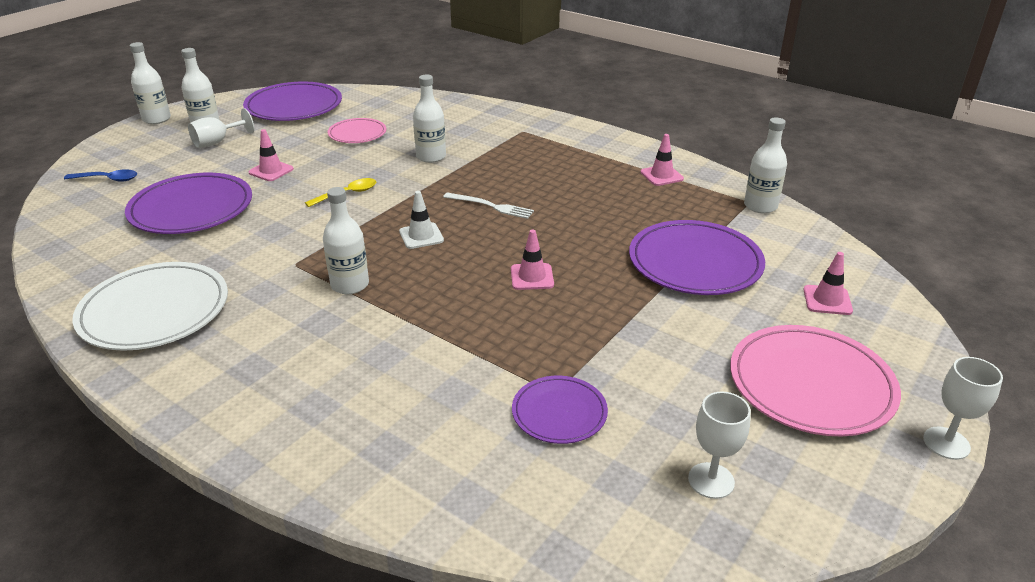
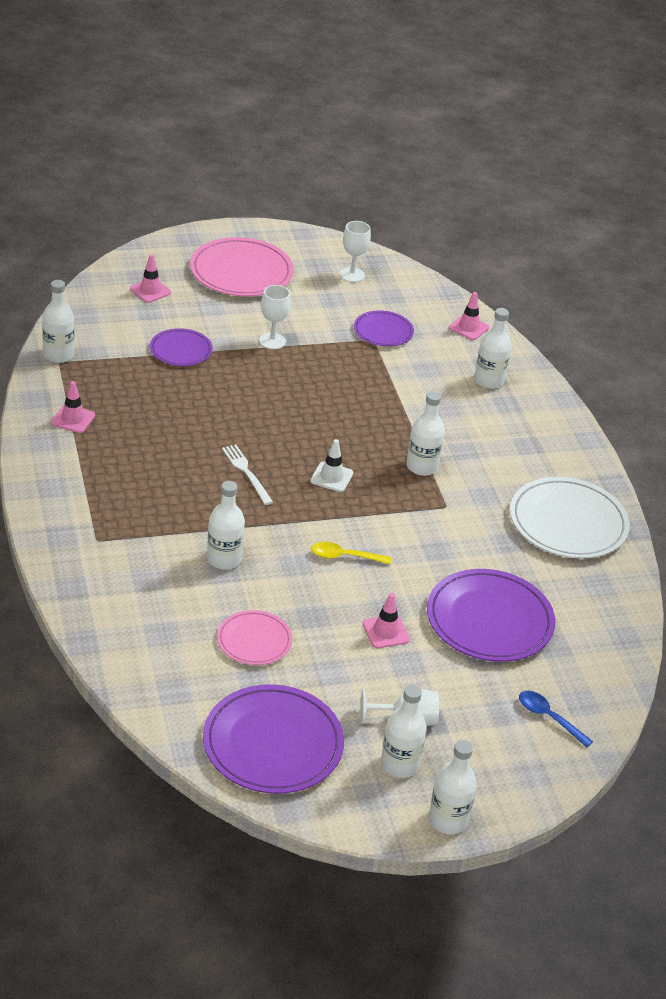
camera: 145 degrees left, 5 degrees up
pink traffic cone [511,230,554,290] -> pink traffic cone moved to [449,292,489,340]
purple plate [629,220,765,295] -> purple plate [150,328,213,366], size x0.57
white goblet [923,357,1003,460] -> white goblet moved to [259,285,291,349]
none -> white bottle [474,308,511,389]

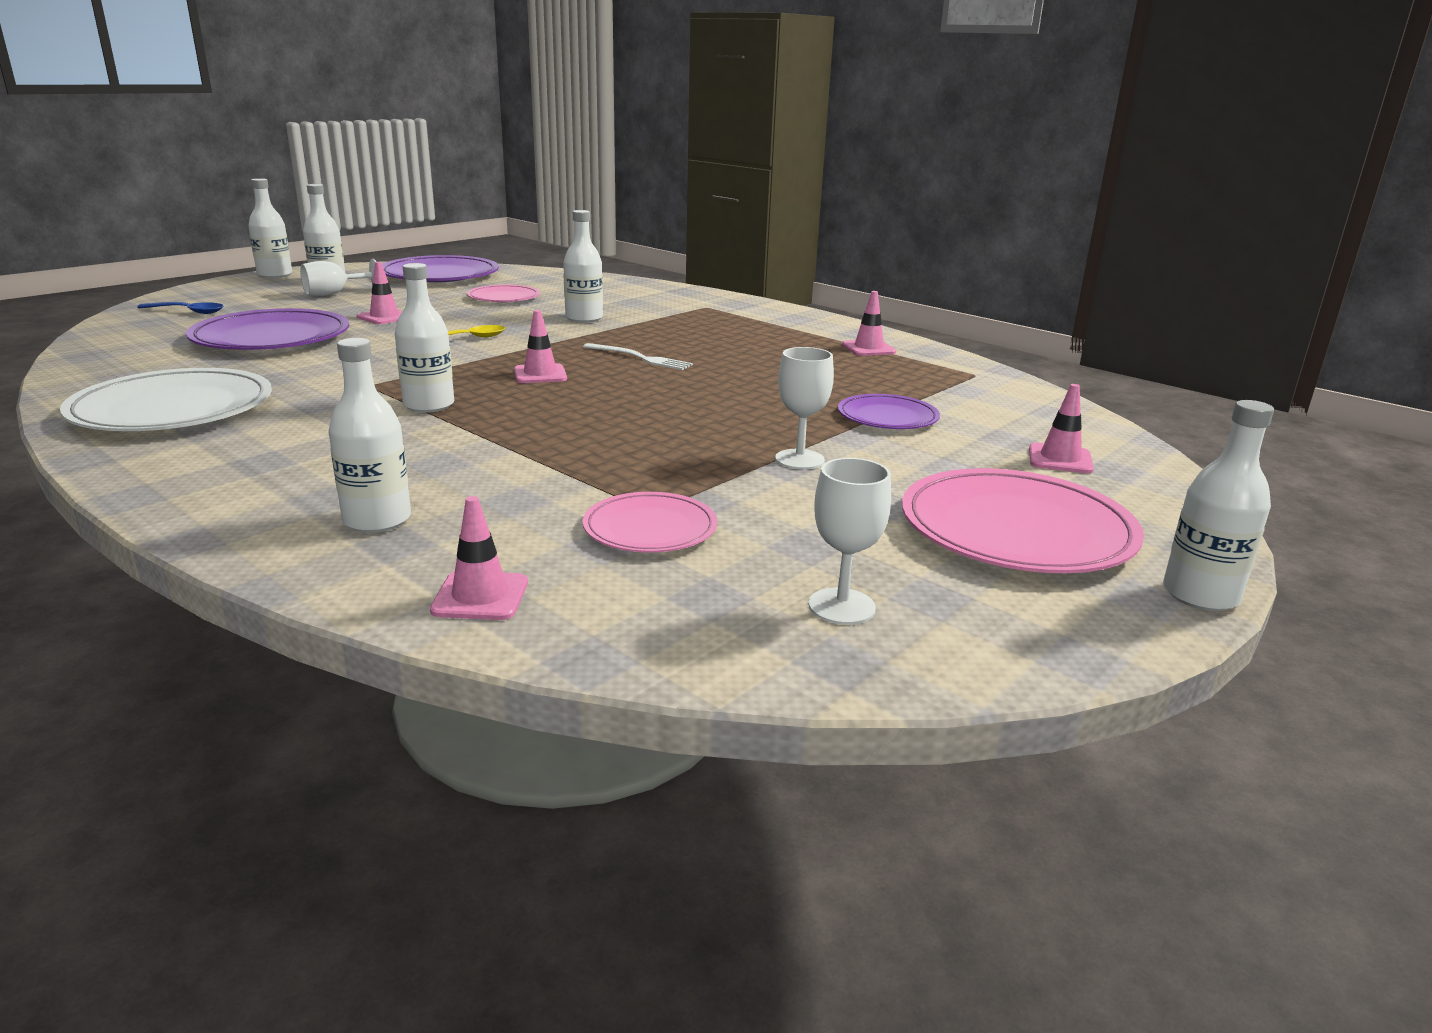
camera: 150 degrees right, 15 degrees down
white bottle [42,280,75,363] -> white bottle moved to [1163,400,1274,611]
white traffic cone [310,439,353,492] -> pink traffic cone [514,310,567,383]
purple plate [354,310,414,347] -> pink plate [583,492,717,553]

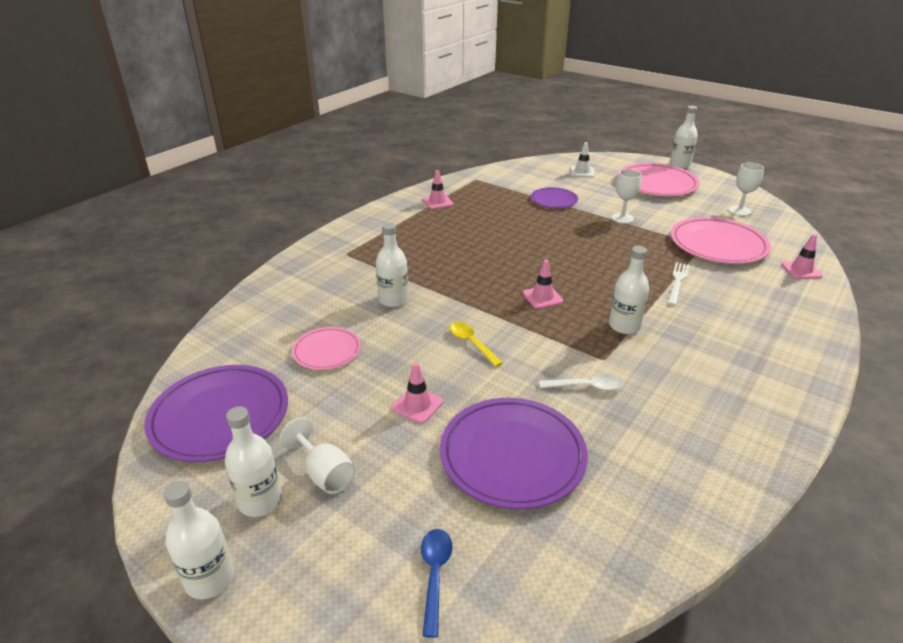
camera: 95 degrees left, 10 degrees up
white plate [60,368,272,431] -> none
white bottle [328,338,411,533] -> none
white fork [583,343,693,370] -> white fork moved to [668,262,689,306]
pink plate [583,492,717,553] -> pink plate [670,217,771,264], size x1.77
pink traffic cone [1029,384,1094,473] -> white traffic cone [571,142,594,178]
none -> white spoon [539,374,624,391]

